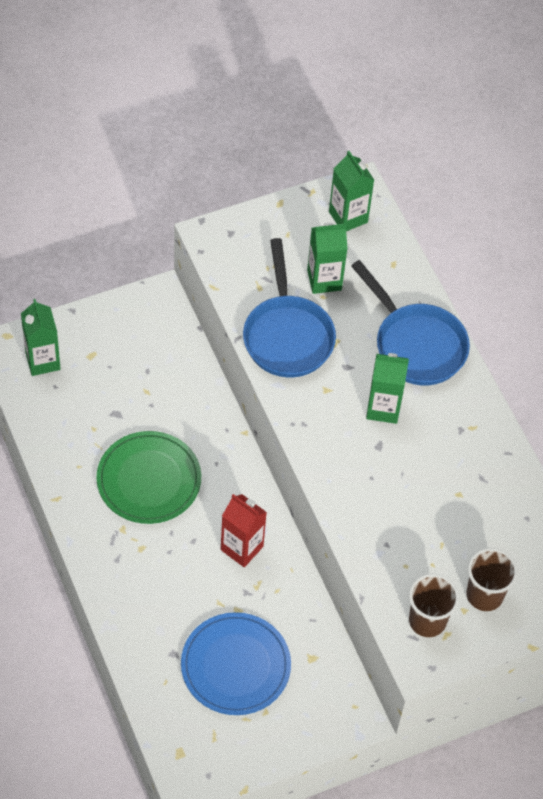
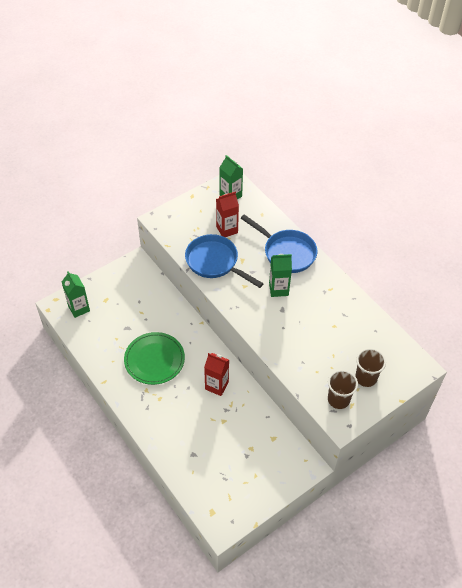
camera: 10 degrees left, 5 degrees down
blue plate [181,612,291,715] -> none
blue pan [243,238,336,377] -> blue pan turned 150 degrees clockwise [185,234,264,288]
green carton [307,223,348,294] -> red carton [216,191,239,237]

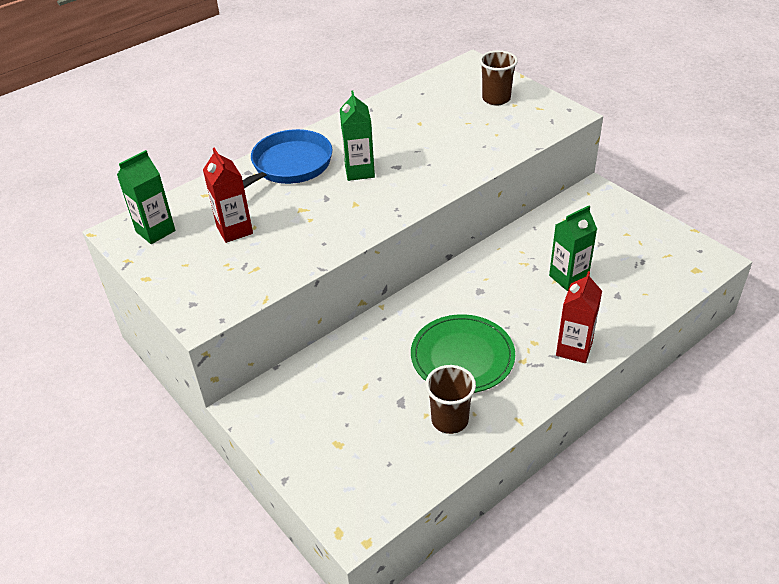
camera: 90 degrees left, 10 degrees down
green carton [62,271,90,318] -> green carton moved to [549,206,597,291]
blue pan [185,234,264,288] -> none
red carton [204,353,229,396] -> red carton moved to [556,271,602,363]
brown cup [328,370,358,409] -> brown cup moved to [425,365,476,434]

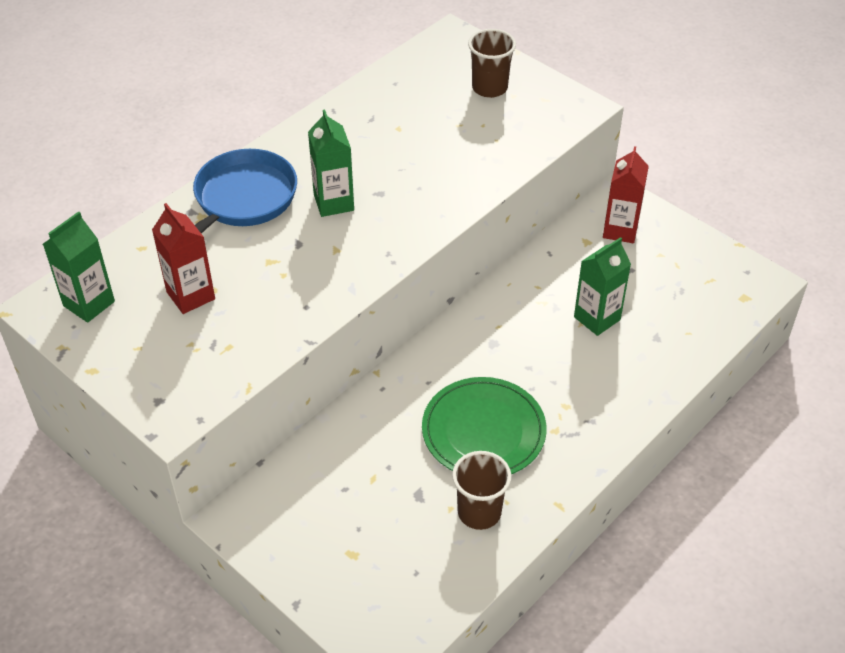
camera: 10 degrees left, 5 degrees up
red carton [556,271,602,363] -> red carton moved to [603,146,649,243]

